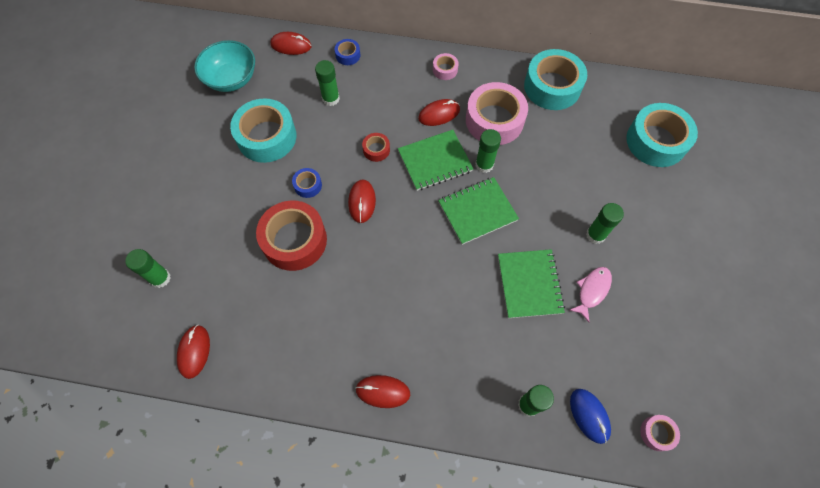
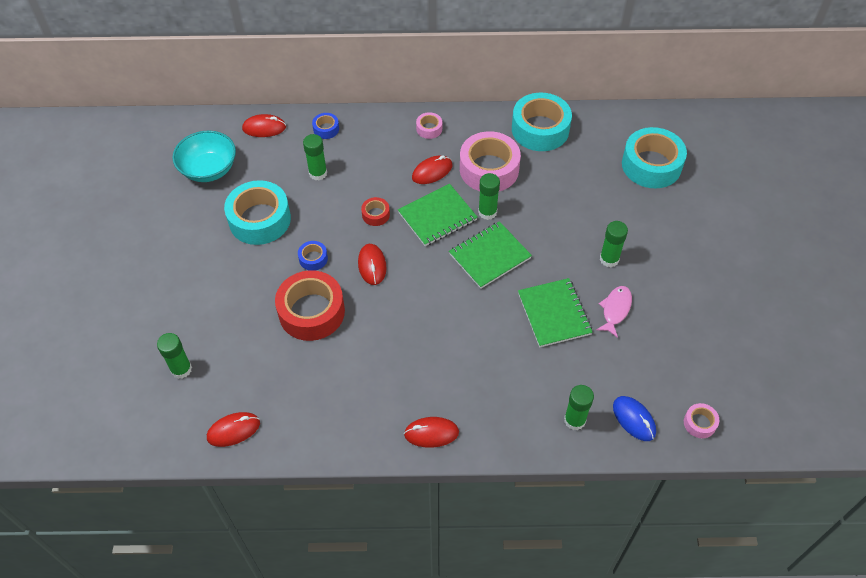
camera: 10 degrees left, 10 degrees down
red mouse [177,325,210,379] -> red mouse turned 75 degrees clockwise [207,412,260,447]

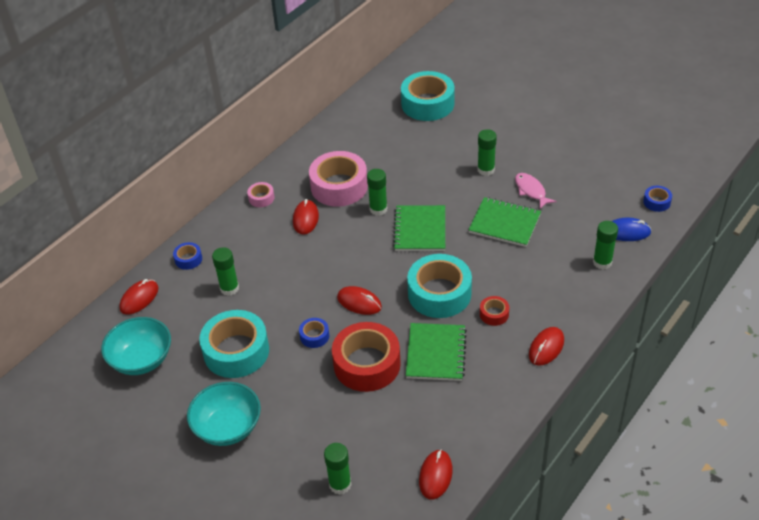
camera: 50 degrees left, 10 degrees down
red tape [361,197,390,226] -> red tape moved to [480,296,509,326]
green notebook [398,184,478,246] -> green notebook moved to [406,323,467,381]
turquoise tape [512,93,572,151] -> turquoise tape moved to [407,254,472,318]
pink tape [684,403,720,438] -> blue tape [643,186,672,212]
none -> turquoise bowl [187,382,261,446]

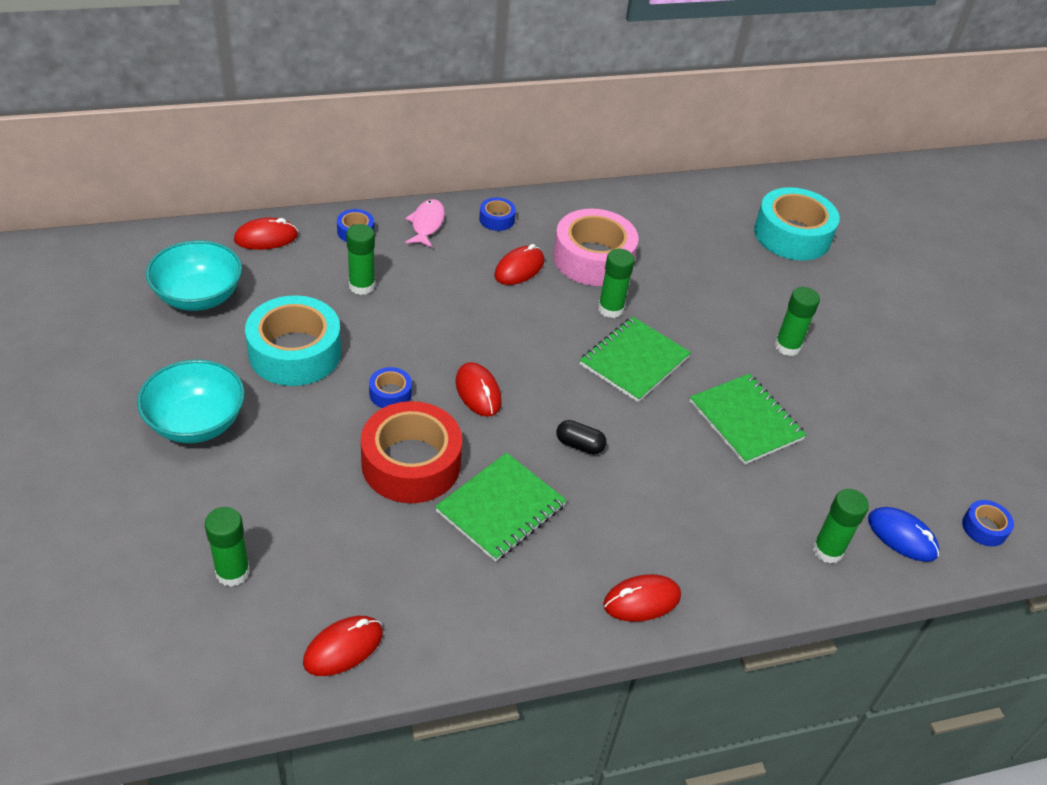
camera: 30 degrees right, 0 degrees up
pink tape [247,182,275,207] -> blue tape [479,197,516,231]
turquoise tape [407,254,472,318] -> black capsule [556,420,607,455]
red tape [480,296,509,326] -> none
pink fish [515,173,557,209] -> pink fish moved to [405,199,445,248]

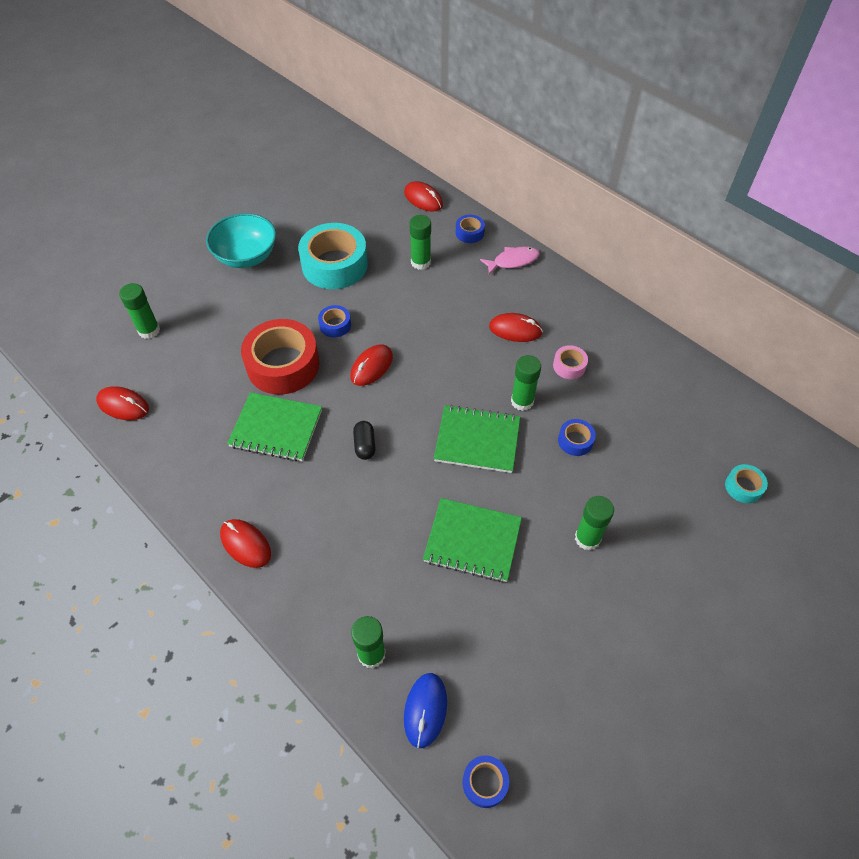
camera: 65 degrees right, 10 degrees up
turquoise bowl [146,240,242,311] -> none
blue tape [479,197,516,231] -> blue tape moved to [558,419,596,456]
pink tape [553,209,639,286] -> pink tape [553,345,588,379], size x0.45
green notebook [690,373,807,465] -> green notebook turned 75 degrees clockwise [423,498,522,582]
turquoise tape [754,187,840,261] -> turquoise tape [725,464,768,503], size x0.45

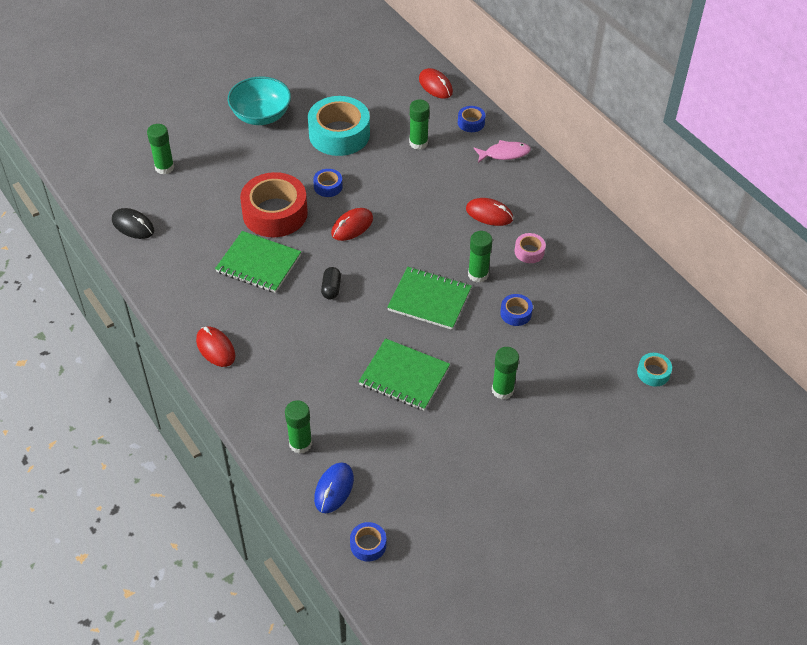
camera: 10 degrees right, 5 degrees down
red mouse [96,386,149,420] -> black mouse [112,208,154,239]

